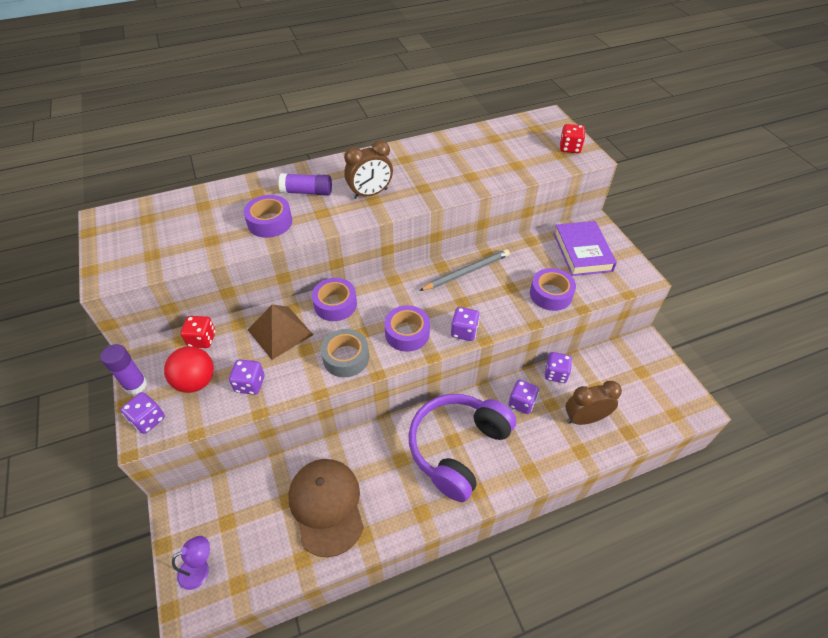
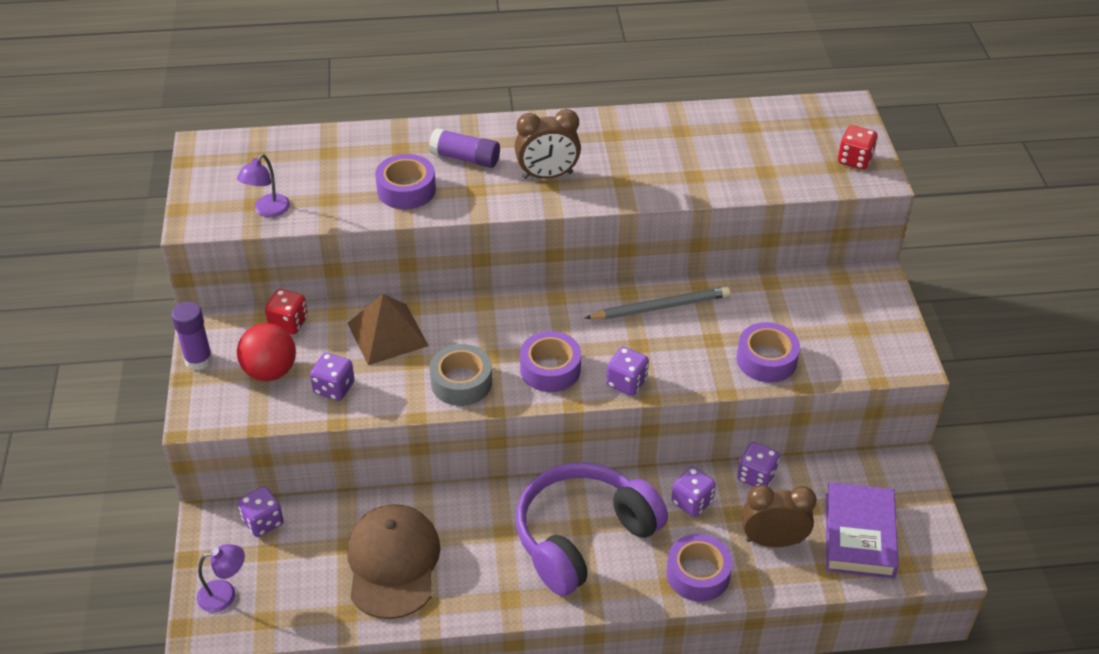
camera: 15 degrees right, 5 degrees down
purple dice [121,392,165,434] -> purple dice moved to [238,487,284,537]
purple tape [312,278,357,321] -> purple tape moved to [666,534,733,602]
purple book [554,221,617,276] -> purple book moved to [826,482,899,579]
none -> purple lamp [237,154,290,217]

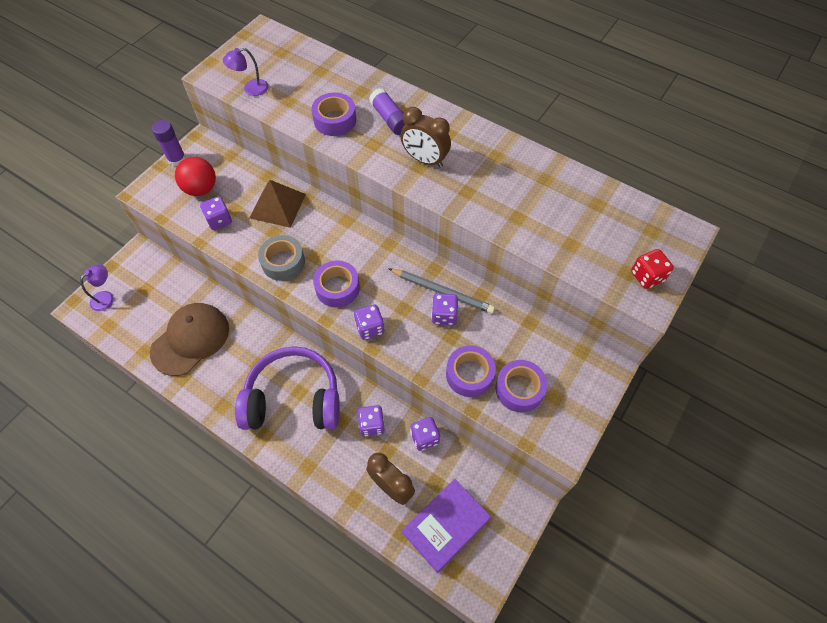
camera: 40 degrees right, 15 degrees up
purple lamp [197,544,245,612] -> purple lamp turned 75 degrees counterclockwise [80,265,114,311]
purple dice [238,487,284,537] -> purple dice moved to [431,293,458,325]
red dice [265,289,308,334] -> none
purple tape [666,534,733,602] -> purple tape moved to [496,360,547,412]

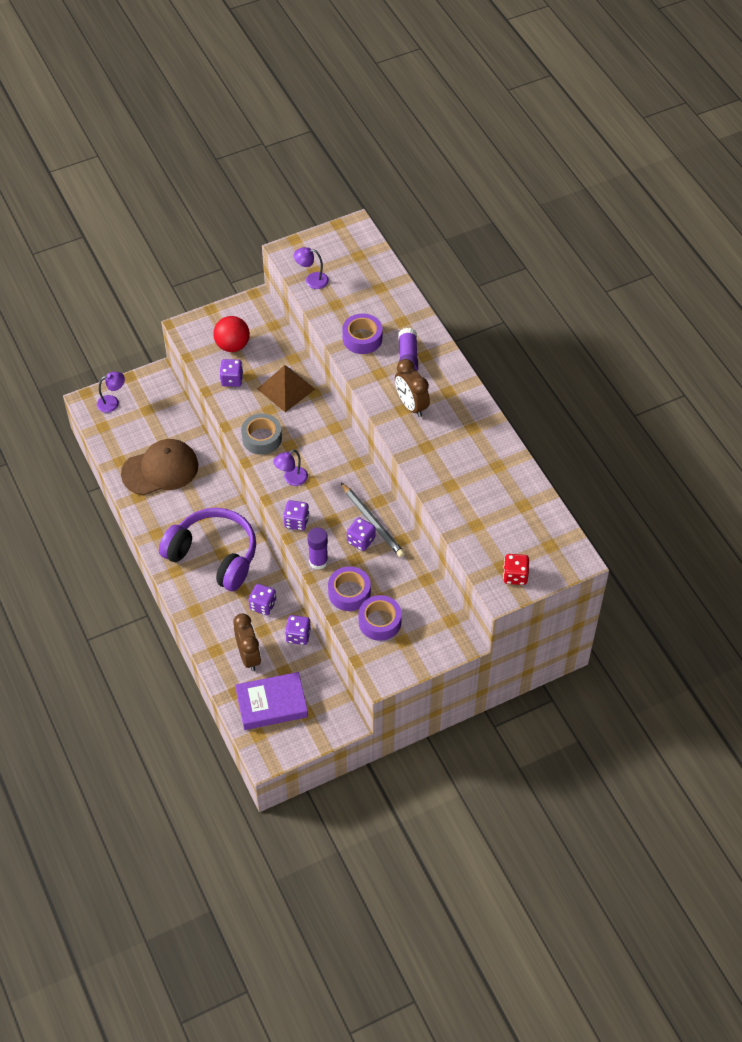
camera: 30 degrees right, 5 degrees down
purple glue stick [152,120,186,167] -> purple glue stick moved to [307,527,328,570]
purple tape [313,260,360,307] -> purple lamp [273,449,308,486]

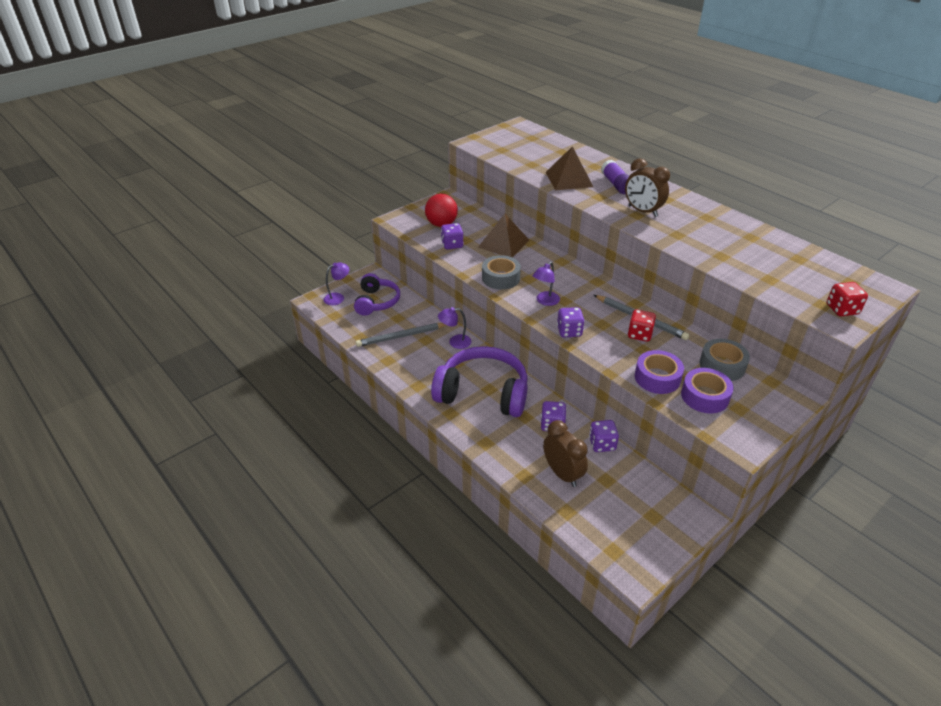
camera: 15 degrees left, 15 degrees down
brown cap [121,439,198,495] -> grey pencil [356,323,446,347]
purple book [235,672,308,730] -> none
purple lamp [294,247,329,289] -> purple lamp moved to [438,307,471,349]
purple glue stick [307,527,328,570] -> none
purple tape [342,313,382,354] -> brown pyramid [545,146,593,190]
purple dice [347,518,375,551] -> red dice [628,310,656,342]
none -> purple headphones [354,273,400,316]
none -> grey tape [699,339,750,381]

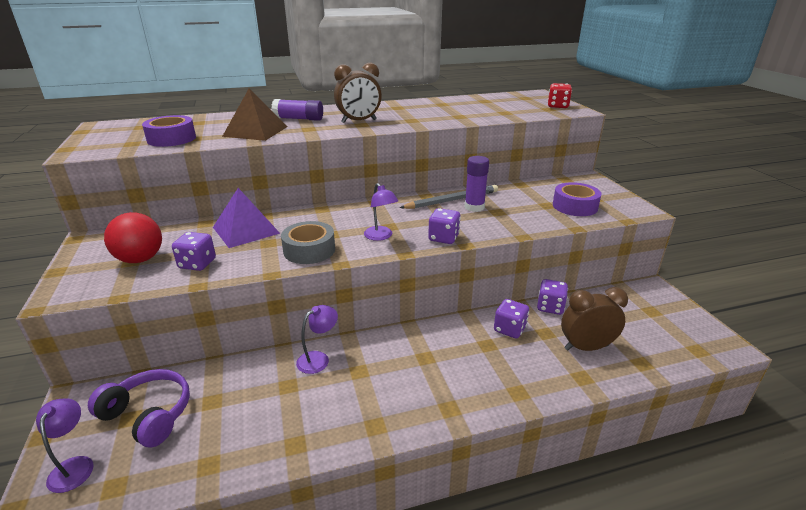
camera: 65 degrees left, 10 degrees down
grey pencil [356,323,446,347] -> none
purple headphones [431,346,527,417] -> none
purple lamp [438,307,471,349] -> purple lamp turned 150 degrees counterclockwise [296,305,338,374]
brown pyramid [478,214,529,258] -> purple pyramid [213,188,280,248]
red dice [628,310,656,342] -> purple glue stick [465,156,489,212]
purple tape [635,350,684,394] -> purple tape moved to [142,115,196,147]
grey tape [699,339,750,381] -> none

